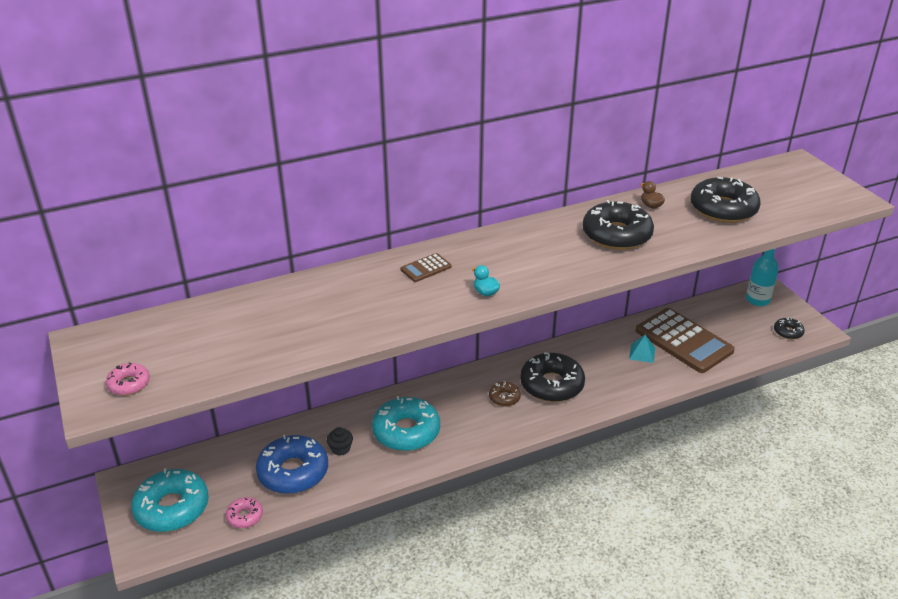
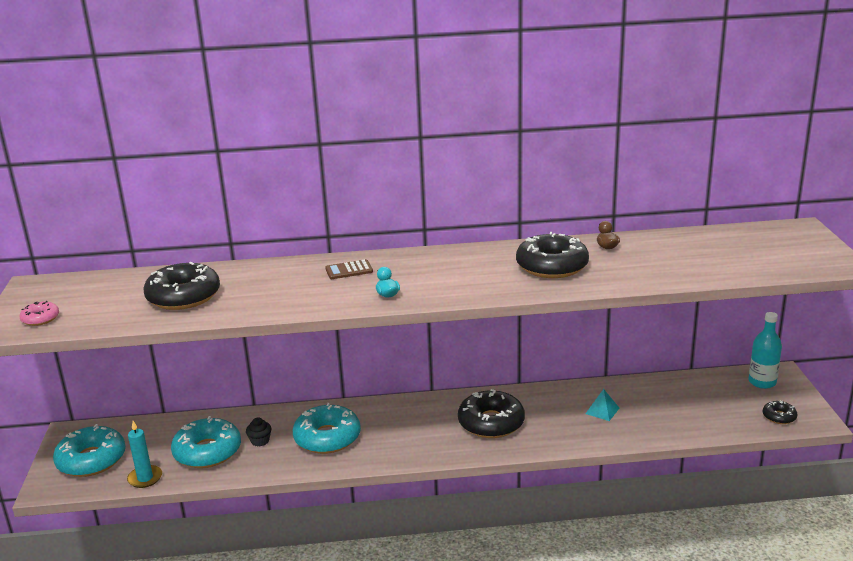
camera: 20 degrees right, 10 degrees down
pink donut [226,497,263,528] -> turquoise candle [127,421,162,488]
blue donut [256,435,328,494] -> turquoise donut [171,416,241,468]
brown donut [489,381,521,406] -> none
brown calculator [636,308,735,373] -> none
black donut [690,177,761,223] -> black donut moved to [143,262,220,310]

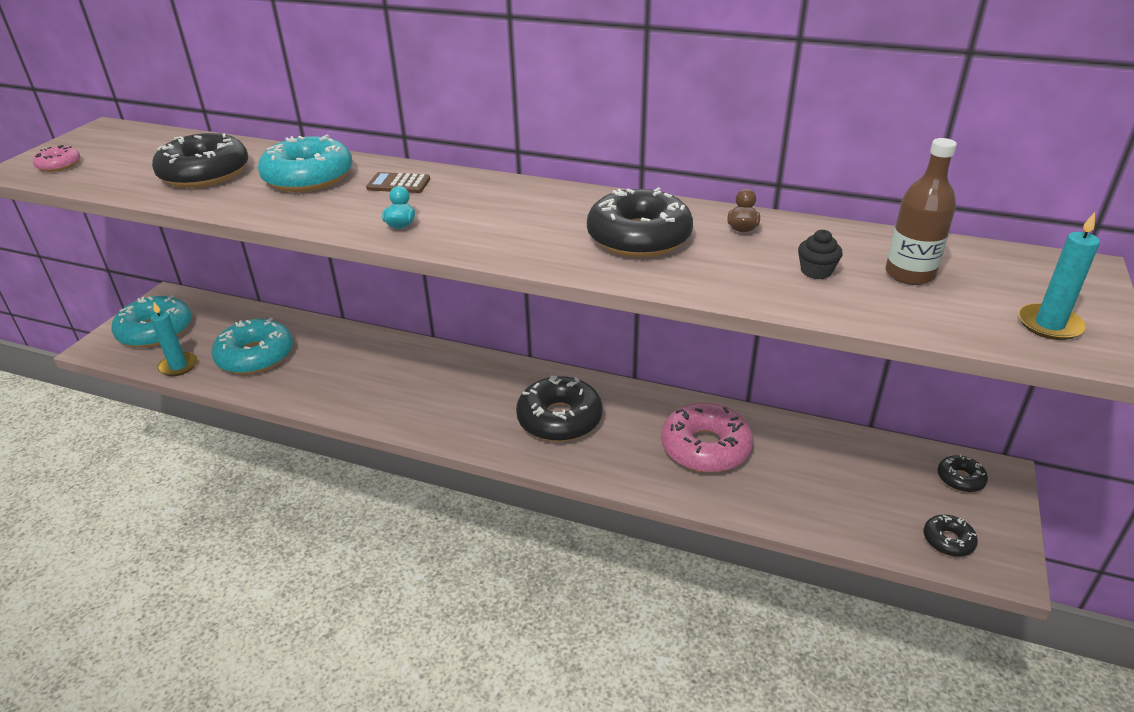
camera: 25 degrees right, 10 degrees up
black cupcake [246,417,272,447] -> black cupcake moved to [798,230,843,279]
turquoise donut [292,403,361,454] -> turquoise donut moved to [258,135,353,192]
turquoise pyramid [585,389,619,421] -> pink donut [661,403,753,473]
turquoise bottle [749,312,782,389] -> black donut [938,454,988,492]
none -> brown bottle [885,138,957,285]
none -> turquoise candle [1018,212,1100,340]

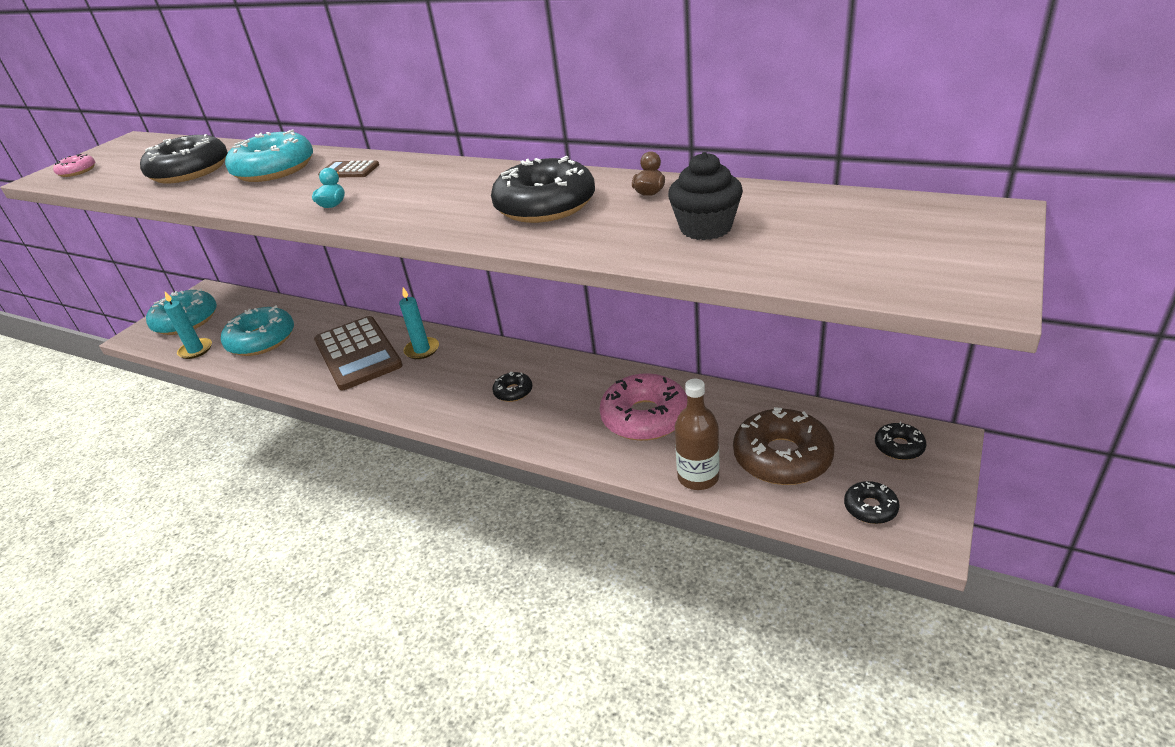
camera: 10 degrees right, 0 degrees up
black donut [516,376,603,442] -> black donut [492,372,532,402], size x0.49
black cupcake [798,230,843,279] -> black cupcake [668,152,743,240], size x1.65
brown bottle [885,138,957,285] -> brown bottle moved to [675,379,720,490]
turquoise candle [1018,212,1100,340] -> turquoise candle moved to [399,287,439,359]
none -> brown calculator [314,316,403,390]
none -> brown donut [733,407,835,485]

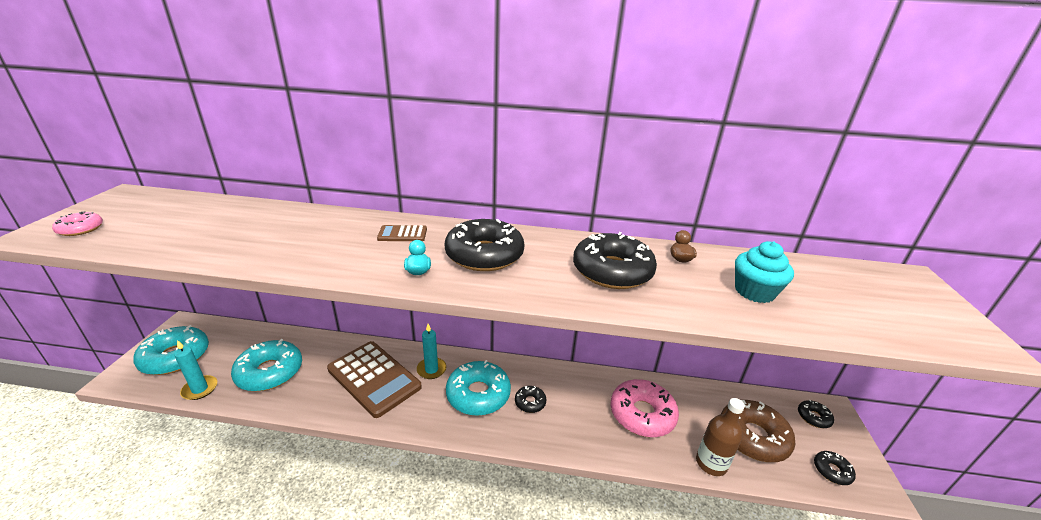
camera: 25 degrees left, 5 degrees down
black donut [140,134,228,183] -> black donut moved to [444,219,525,271]
turquoise donut [225,129,313,182] -> turquoise donut moved to [446,360,511,416]
black cupcake [668,152,743,240] -> turquoise cupcake [735,241,794,303]

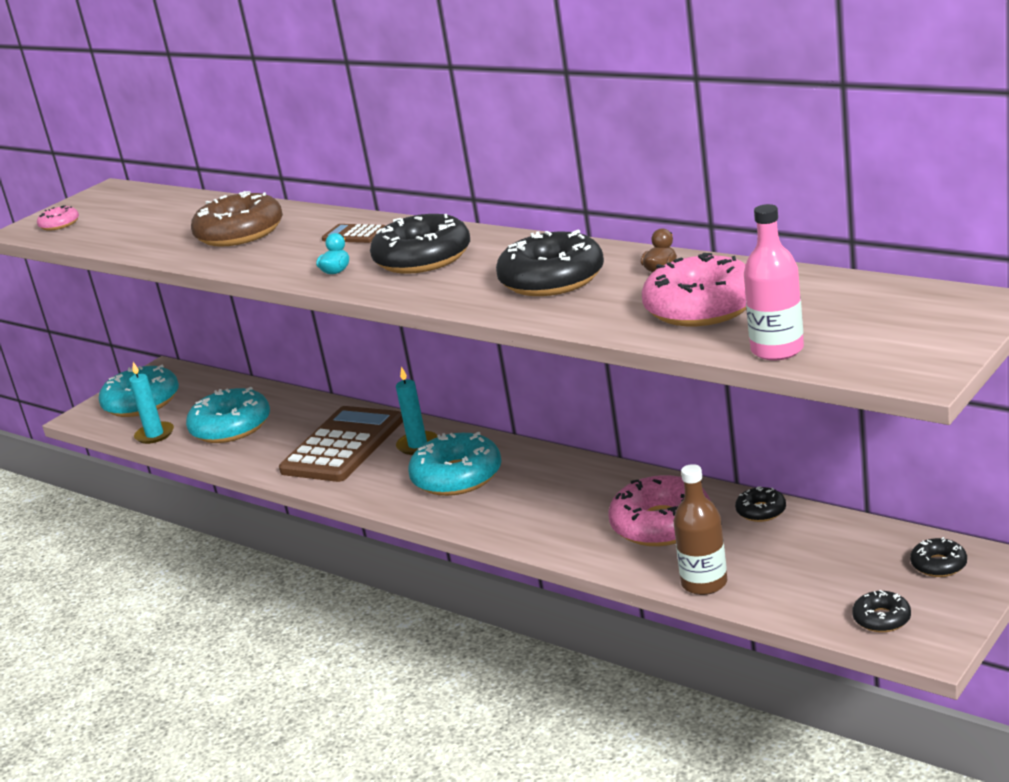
camera: 35 degrees right, 5 degrees down
brown calculator [327,341,422,418] -> brown calculator turned 135 degrees counterclockwise [279,406,403,482]
black donut [515,386,546,413] -> black donut moved to [735,486,786,522]
brown donut [721,400,796,462] -> brown donut moved to [191,191,283,247]
turquoise cupcake [735,241,794,303] -> pink donut [642,253,746,326]
none -> pink bottle [744,204,804,360]

